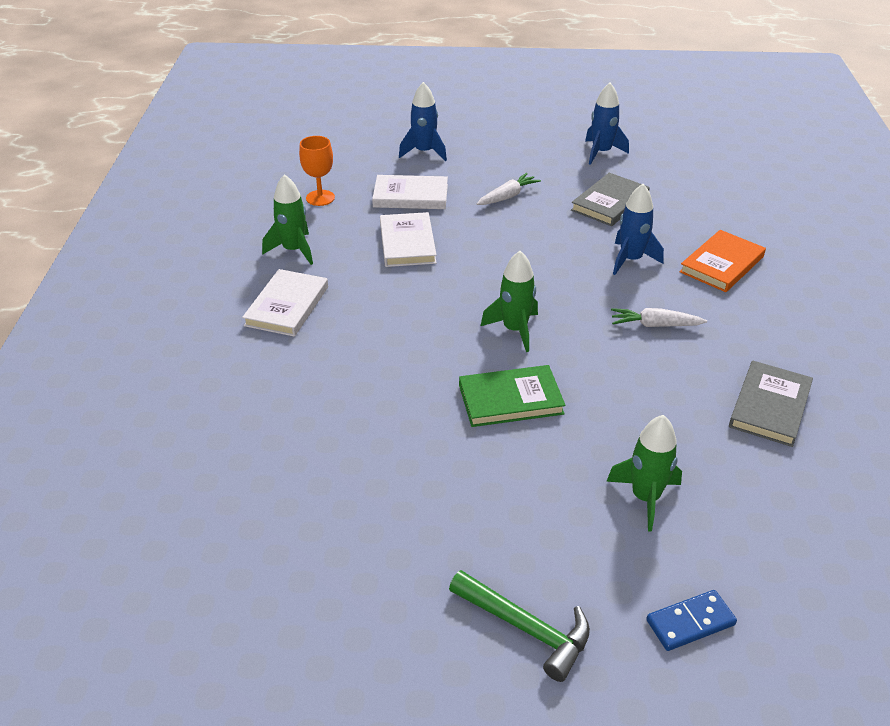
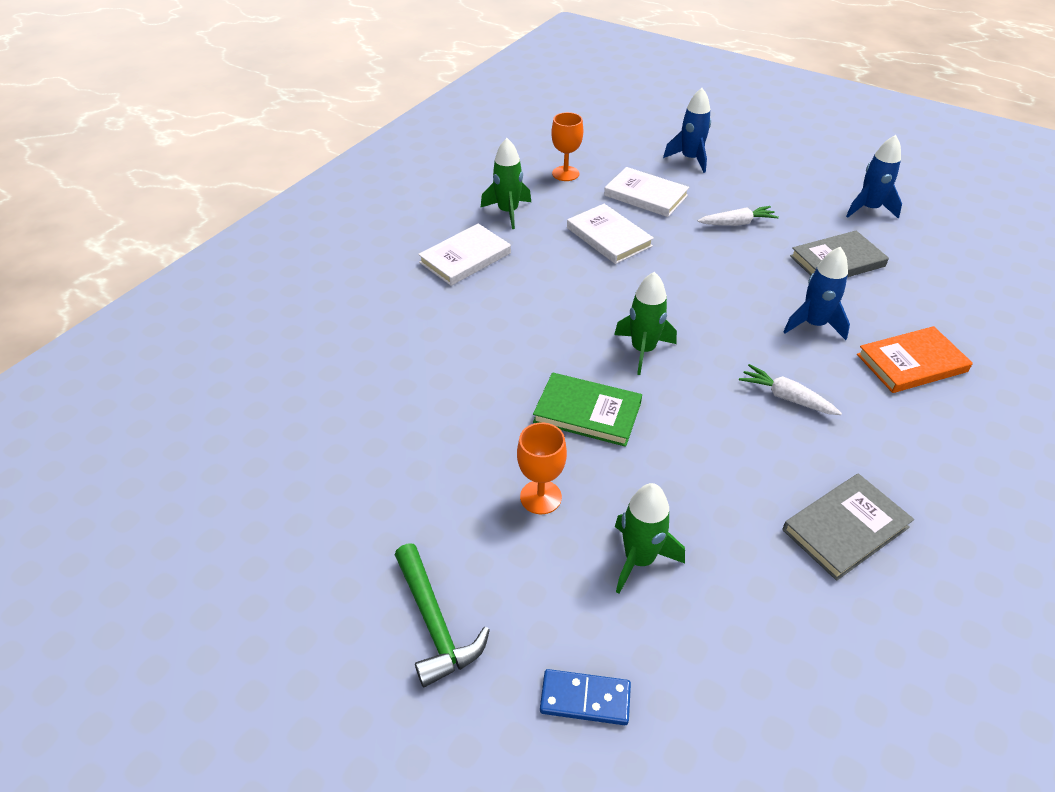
camera: 30 degrees right, 5 degrees up
white book [380,212,437,267] -> white book turned 60 degrees counterclockwise [567,204,654,264]
none -> orange goblet [517,423,567,514]

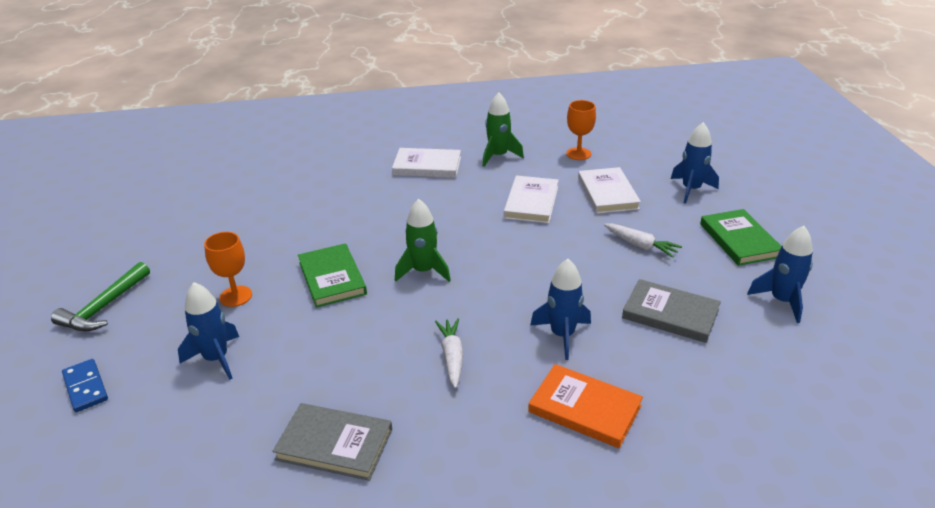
camera: 50 degrees right, 10 degrees down
green rocket [615,483,685,594] -> blue rocket [178,282,239,380]
none -> green book [700,209,781,266]

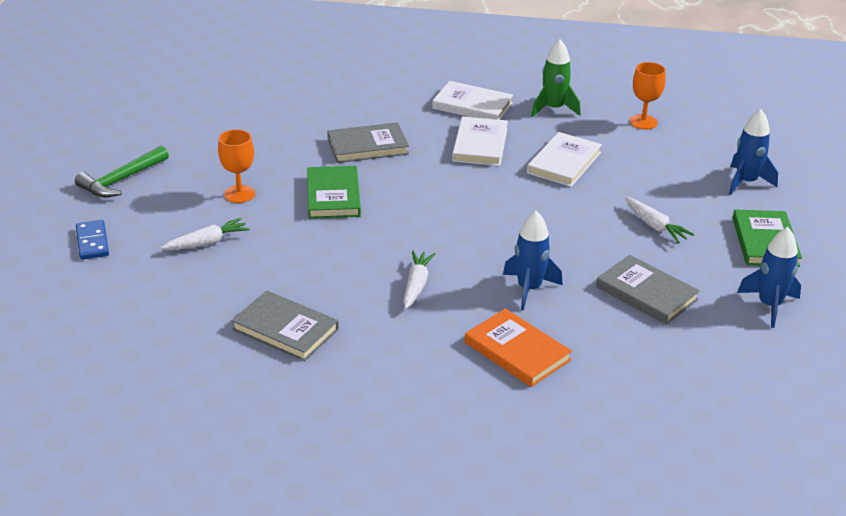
camera: 15 degrees right, 0 degrees up
blue rocket [178,282,239,380] -> white carrot [161,218,250,250]
green rocket [395,199,451,282] -> none
white book [578,167,641,214] -> white book moved to [452,116,508,166]
none -> grey book [328,122,409,163]

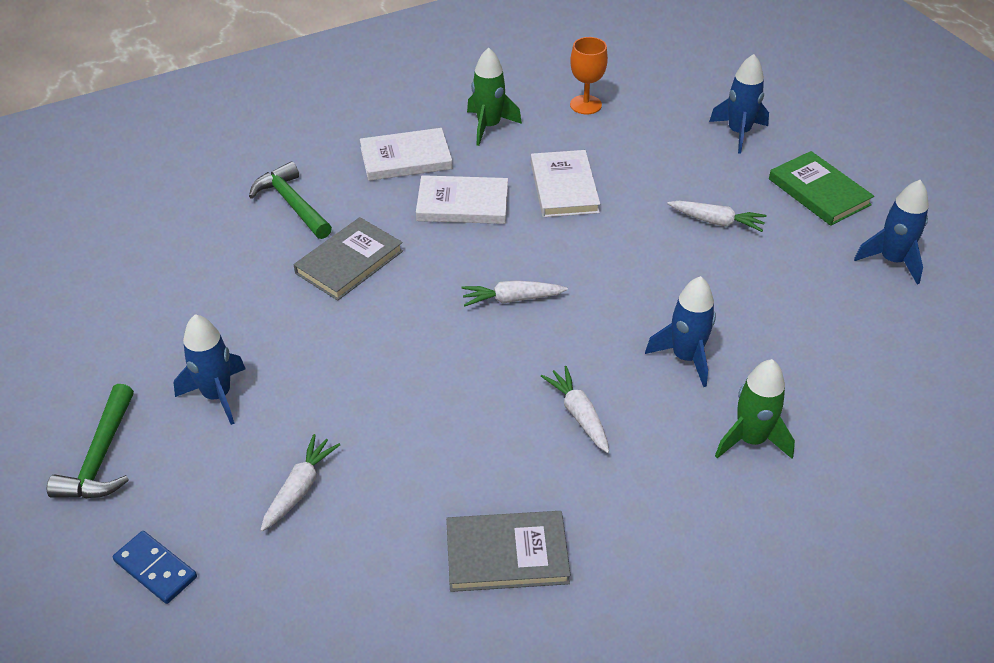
camera: 35 degrees left, 10 degrees up
orange goblet [218,129,255,203] -> none
green book [307,166,361,219] -> none
white book [452,116,508,166] -> white book turned 60 degrees counterclockwise [416,175,508,224]
orange book [465,308,572,387] -> green rocket [715,359,795,459]
grey book [596,255,700,325] -> none
none -> blue rocket [174,314,246,425]
none -> green hammer [249,162,332,239]
none -> white carrot [461,280,568,306]

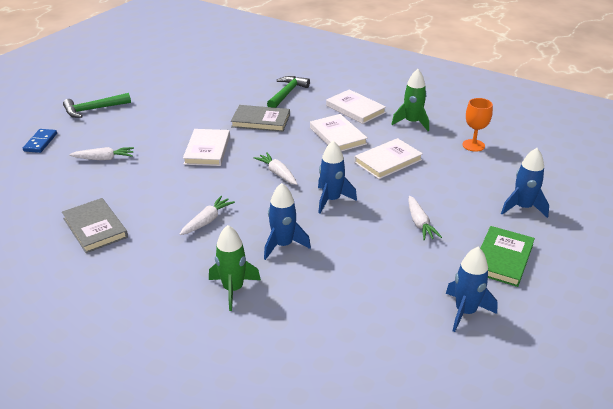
camera: 60 degrees right, 10 degrees down
blue rocket [174,314,246,425] -> blue rocket moved to [318,140,357,214]
none -> white book [183,129,230,166]

